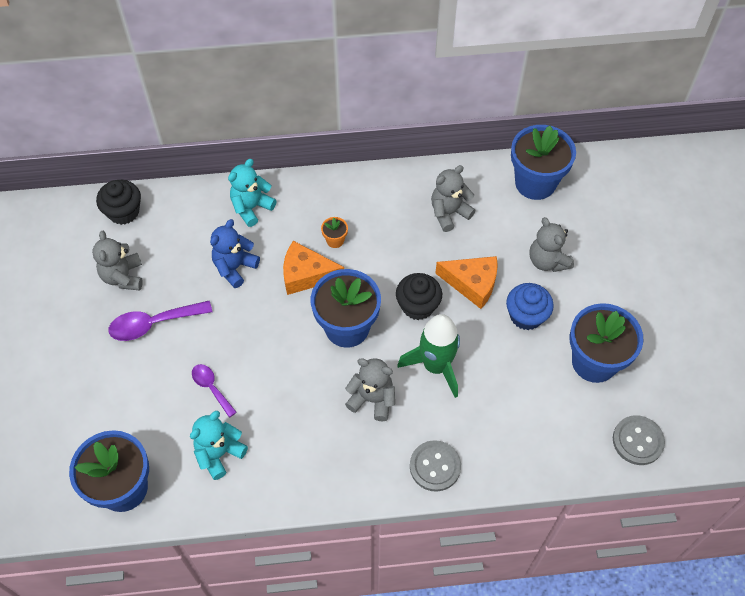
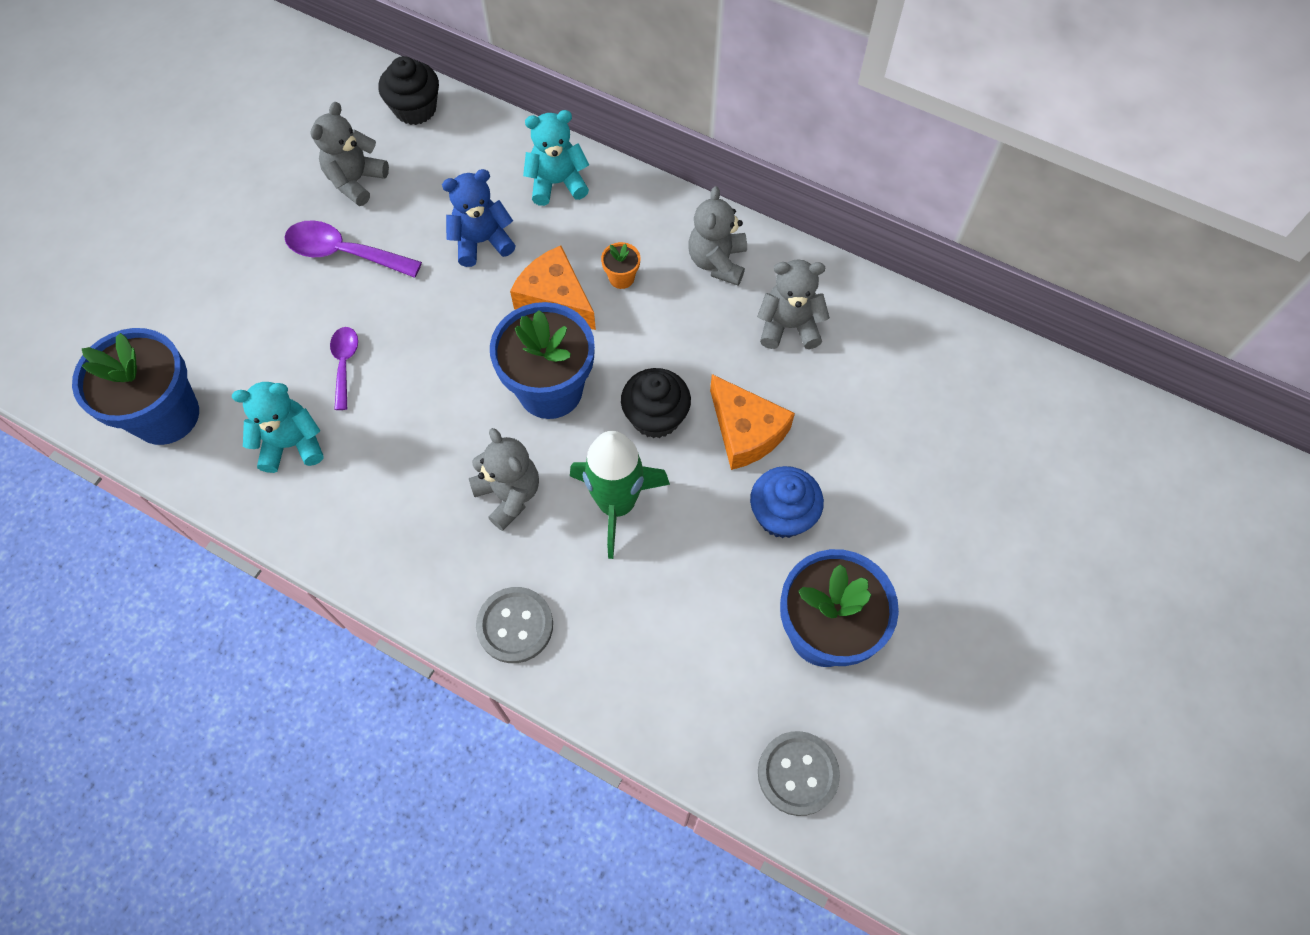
camera: 35 degrees right, 5 degrees up
blue flower pot [511,125,576,200] -> none
grey teddy bear [529,217,574,272] -> grey teddy bear moved to [688,186,747,285]

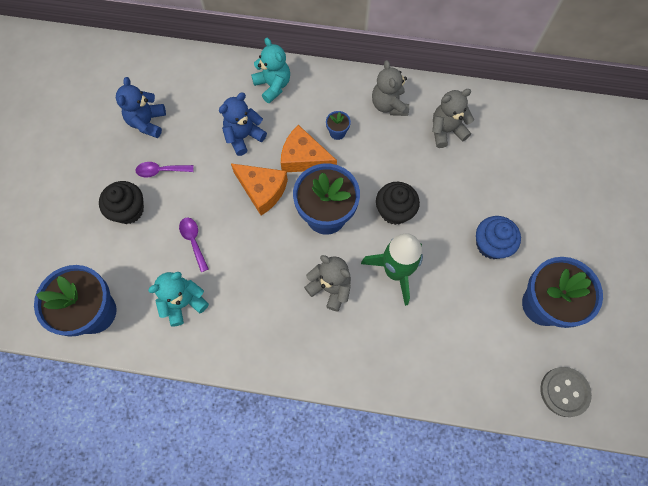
camera: 20 degrees left, 5 degrees up
purple spoon [284,220,422,278] -> purple spoon [135,162,194,177], size x0.62
grey teddy bear [310,102,389,206] -> blue teddy bear [116,77,166,138]
black cupcake [379,56,439,125] -> black cupcake moved to [99,181,144,224]
grey button [476,587,553,663] -> none
turquoise teddy bear [523,110,589,206] -> turquoise teddy bear turned 90 degrees clockwise [251,38,290,103]
orange flower pot [601,242,640,289] -> blue flower pot [326,111,351,140]
orange cheese [710,374,795,470] -> orange cheese moved to [231,163,288,215]

